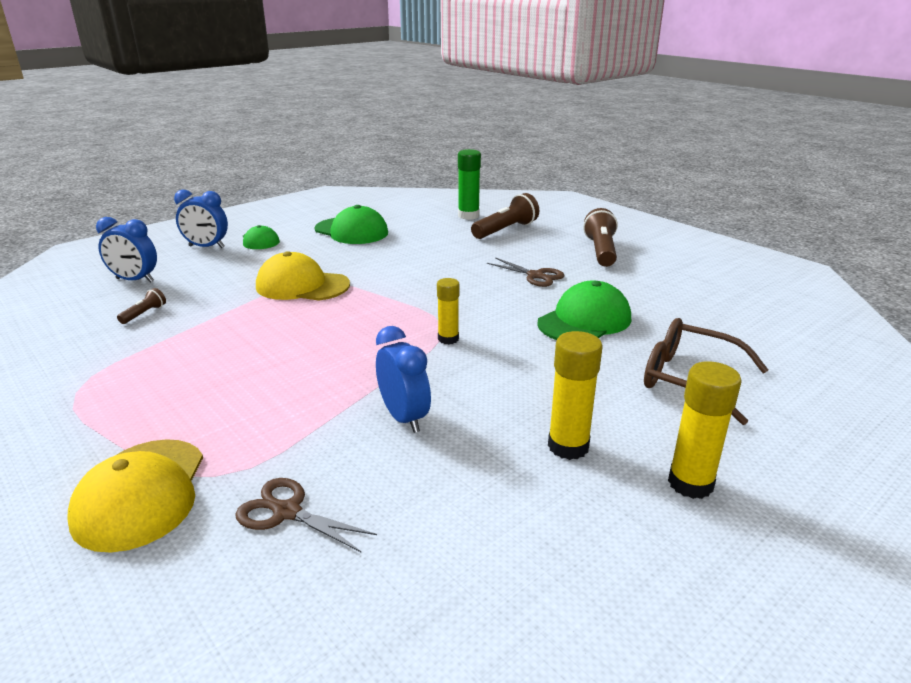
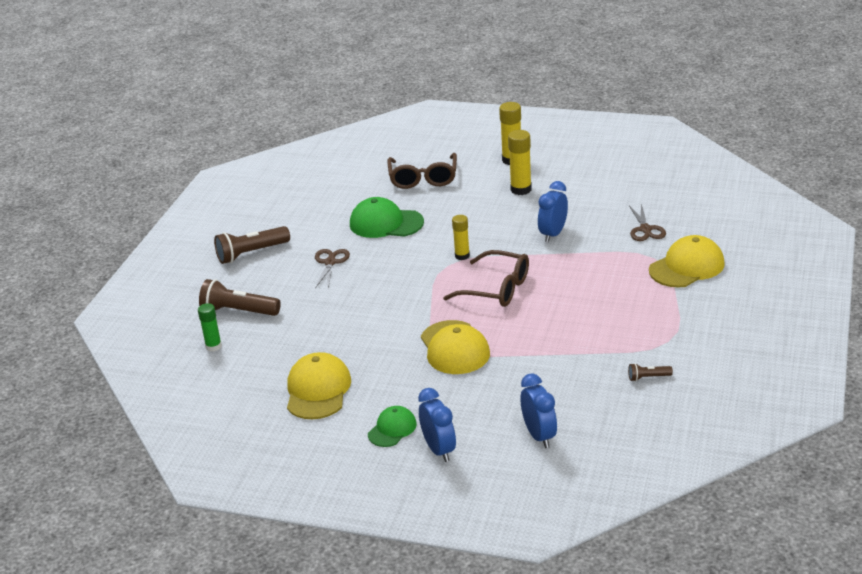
camera: 120 degrees left, 5 degrees up
brown flashlight [117,288,166,324] -> brown flashlight moved to [628,363,673,381]
green cap [315,205,388,244] -> yellow cap [287,352,351,419]
green glue stick [458,149,481,220] -> green glue stick [198,303,222,352], size x0.66
none -> brown glasses [443,250,529,307]

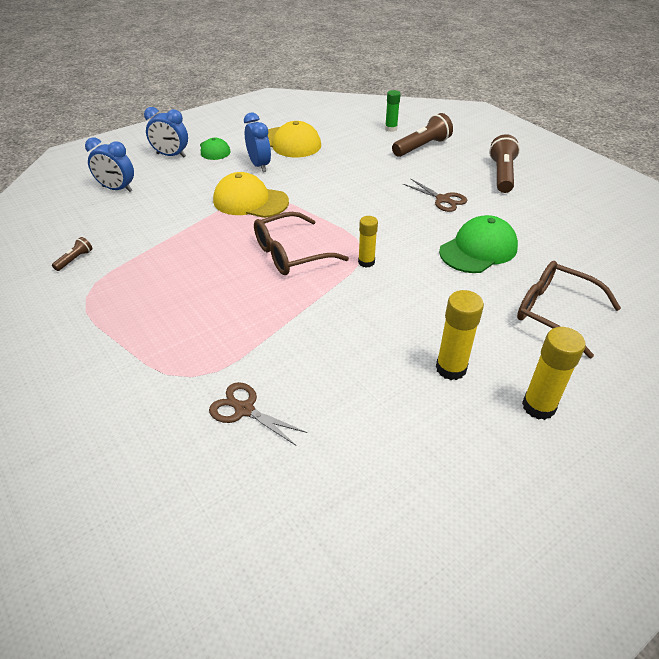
camera: 125 degrees right, 10 degrees up
blue clock [538,181,568,242] -> blue clock moved to [244,113,271,172]
yellow cap [649,235,725,288] -> none

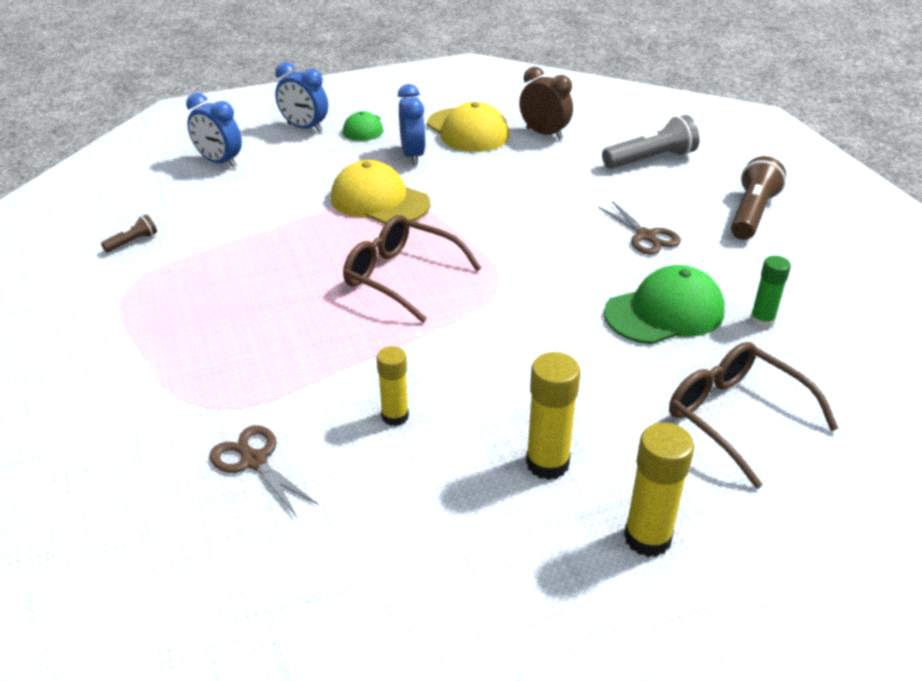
camera: 15 degrees right, 5 degrees down
brown glasses [254,212,349,275] -> brown glasses turned 45 degrees clockwise [343,215,481,323]
yellow glue stick [358,216,378,268] -> yellow glue stick moved to [377,346,409,426]
green glue stick [385,90,401,132] -> green glue stick moved to [750,256,791,329]
brown flashlight [392,113,453,157] -> grey flashlight [602,115,699,169]
none -> brown clock [519,67,573,140]

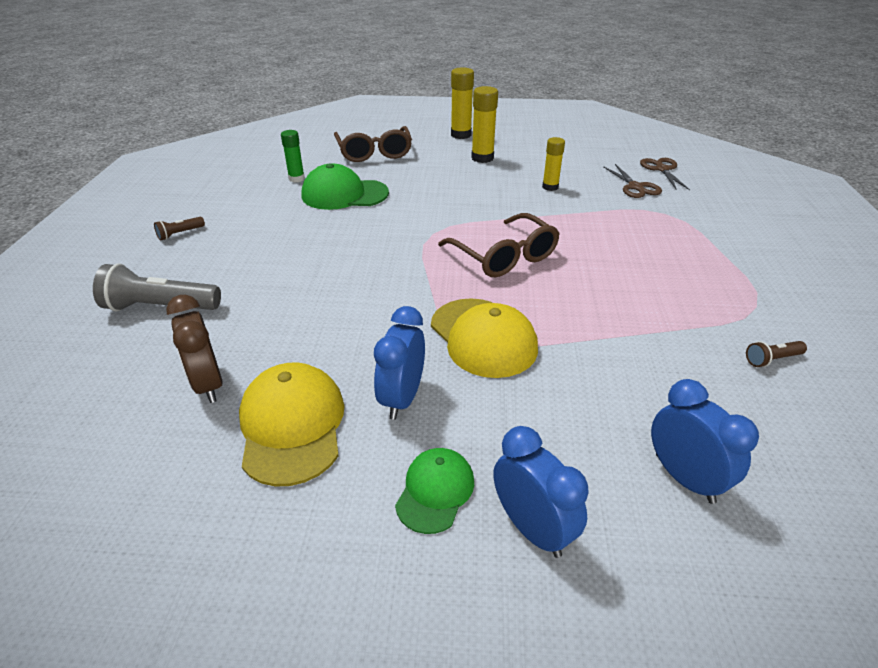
camera: 155 degrees left, 0 degrees up
brown scissors [598,201,681,255] -> brown scissors moved to [640,158,690,190]
brown flashlight [731,156,786,240] -> brown flashlight [154,217,205,240], size x0.49

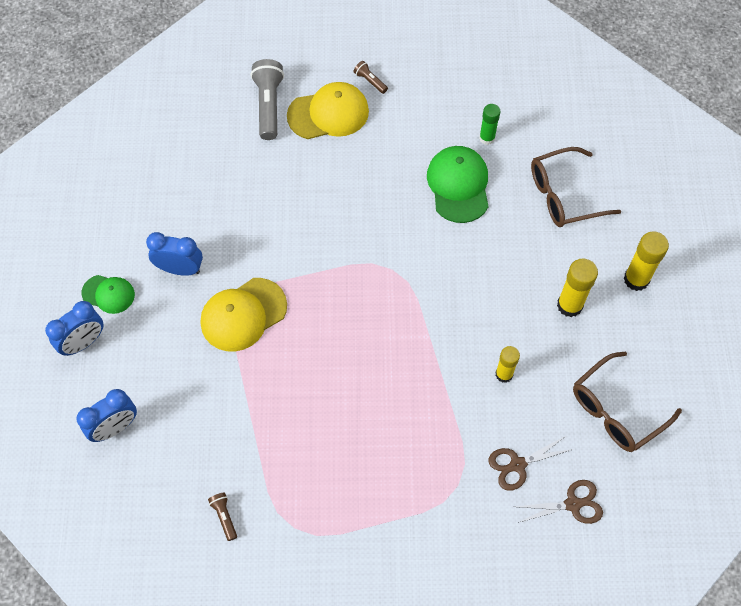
camera: 85 degrees right, 25 degrees up
brown clock [166,295,223,403] -> none
yellow cap [239,362,344,487] -> yellow cap moved to [287,82,369,139]
brown glasses [438,213,560,277] -> brown glasses moved to [573,351,682,452]

